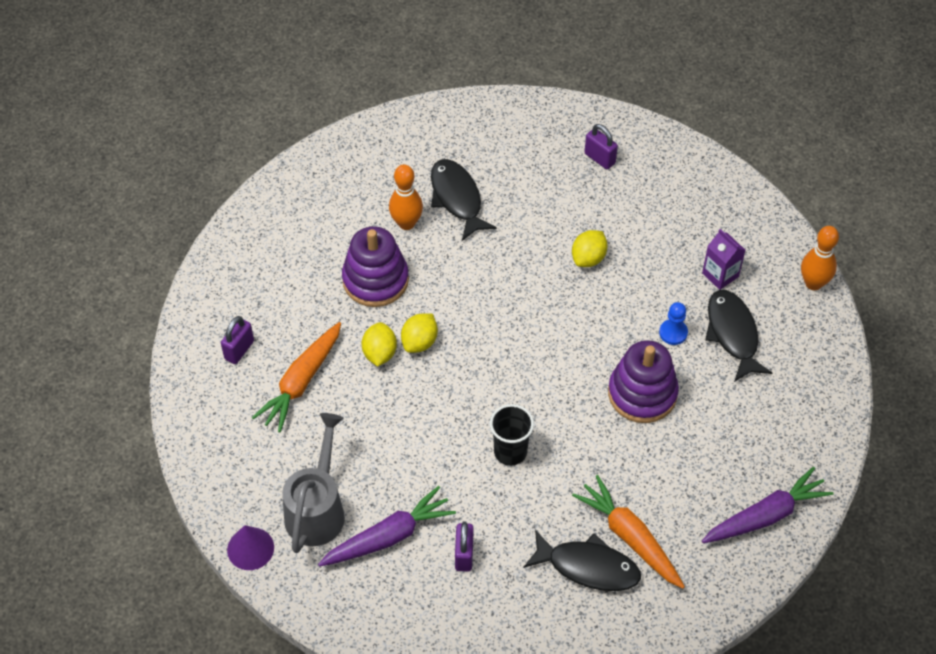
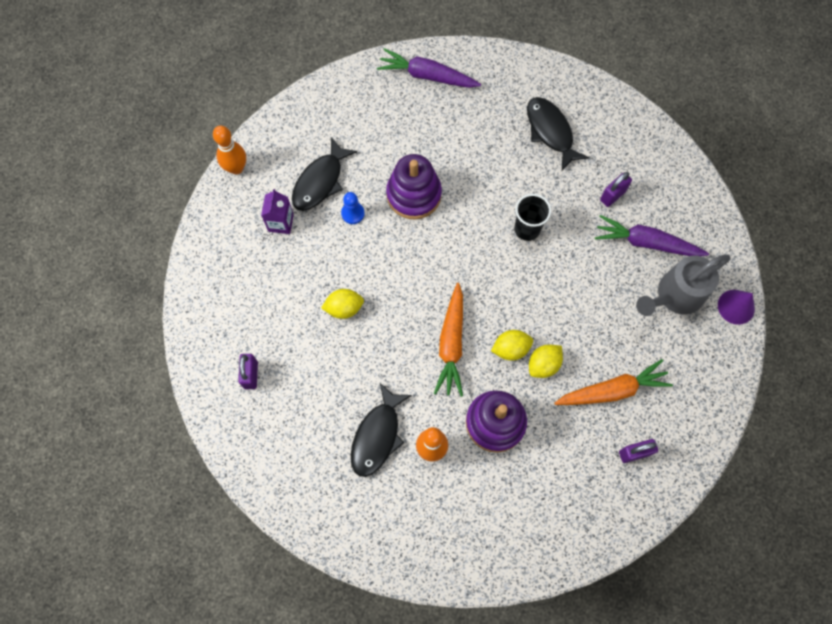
camera: 135 degrees left, 15 degrees up
orange carrot [572,475,685,589] -> orange carrot moved to [434,283,463,397]

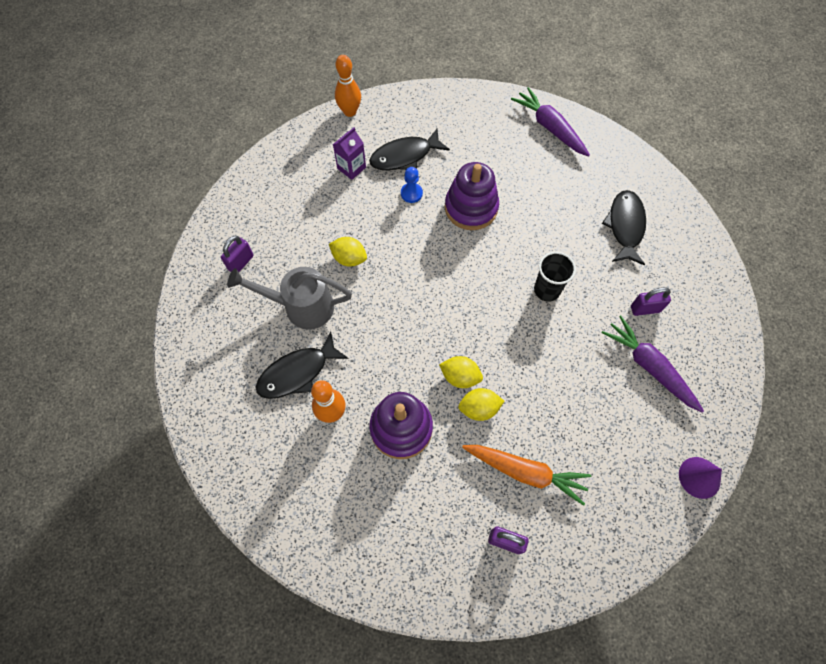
camera: 35 degrees right, 5 degrees down
orange carrot [434,283,463,397] -> none
grey watering can [636,254,731,316] -> grey watering can moved to [227,267,352,329]

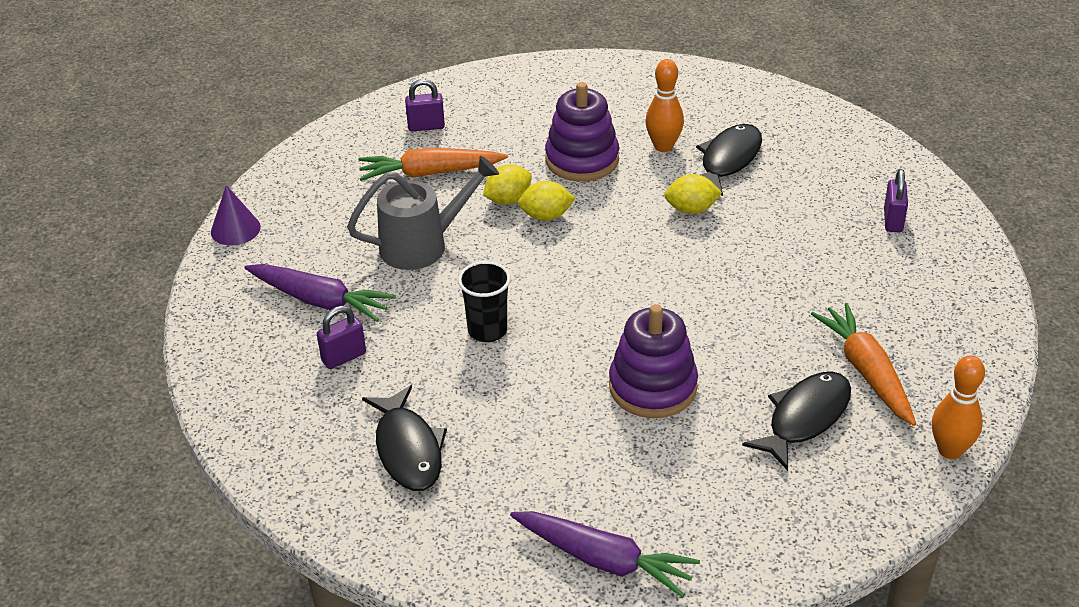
camera: 155 degrees right, 25 degrees down
grey watering can [227,267,352,329] -> grey watering can moved to [347,156,499,270]
yellow lemon [329,237,367,267] -> yellow lemon moved to [664,174,722,214]
purple carton [333,127,366,180] -> orange carrot [811,303,916,426]
blue pawn [401,167,423,203] -> none

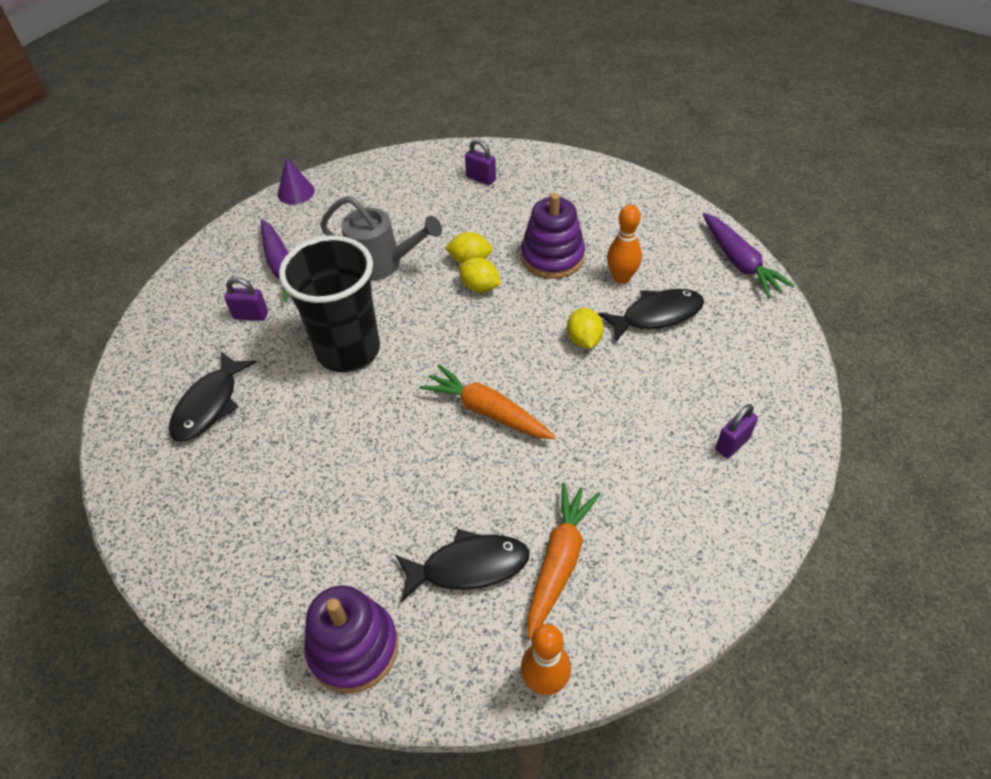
camera: 40 degrees right, 10 degrees up
orange carrot [358,148,508,181] -> orange carrot moved to [419,364,556,439]
black cup [458,261,511,342] -> black cup [279,236,380,372], size x1.98
purple carrot [510,511,700,598] -> purple carrot moved to [703,213,795,298]
purple stacking toy [609,304,698,418] -> purple stacking toy moved to [304,585,398,693]
yellow lemon [664,174,722,214] -> yellow lemon turned 45 degrees clockwise [567,308,604,349]

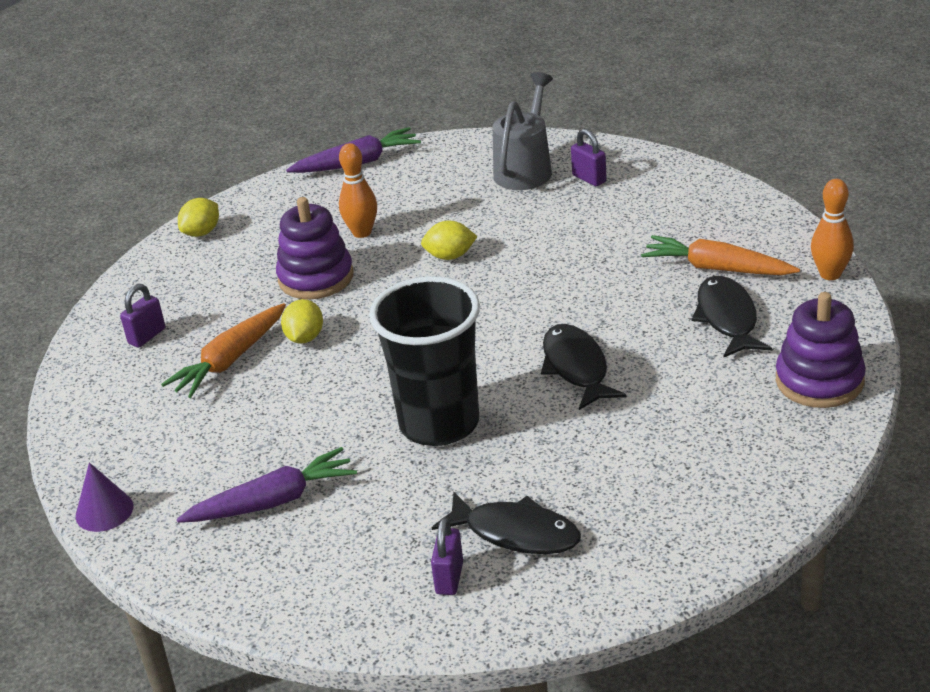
camera: 85 degrees left, 15 degrees down
purple padlock [224,277,268,321] -> purple padlock moved to [431,517,463,595]
grey watering can [320,196,442,281] -> grey watering can moved to [493,72,553,190]
orange carrot [419,364,556,439] -> orange carrot moved to [161,303,286,398]
yellow lemon [459,258,501,292] -> yellow lemon moved to [178,198,219,237]
black fish [598,289,704,342] -> black fish moved to [541,324,627,410]

